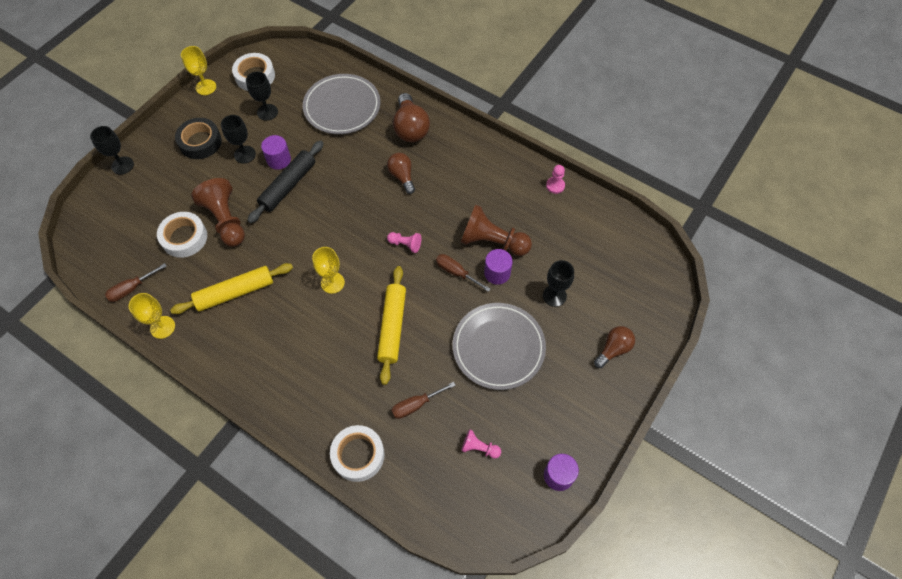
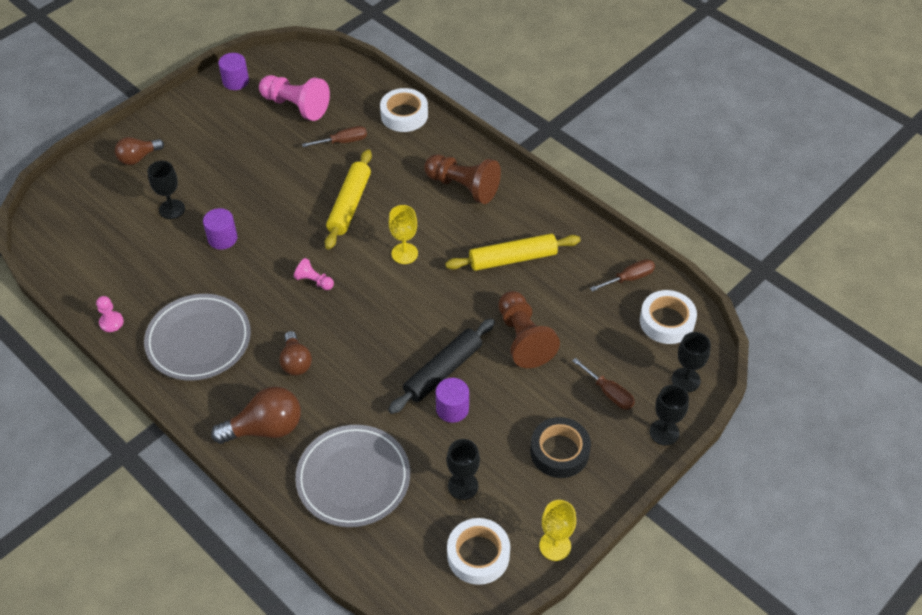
camera: 170 degrees left, 10 degrees down
yellow goblet [129,293,175,339] -> none
white tape [157,212,207,258] -> white tape moved to [640,290,697,344]
black goblet [221,115,256,164] -> black goblet moved to [671,332,711,392]
brown light bulb [393,93,430,142] -> brown light bulb turned 75 degrees clockwise [211,386,301,444]
brown screwdriver [436,254,491,292] -> brown screwdriver moved to [572,358,635,410]
grey plate [453,303,546,390] -> grey plate moved to [144,294,251,381]
brown pawn [461,205,532,256] -> brown pawn moved to [425,154,501,204]
pink pawn [461,429,501,459] -> pink pawn [259,75,330,121], size x2.04

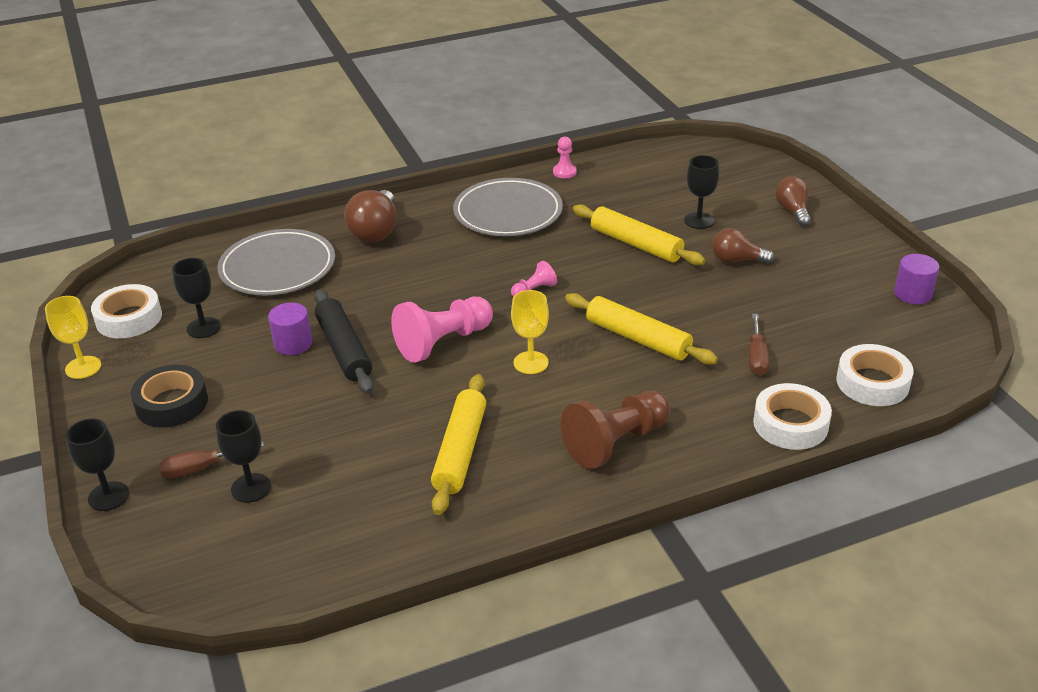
camera: 115 degrees right, 15 degrees down
purple cylinder [203,208,237,250] -> yellow rolling pin [573,204,705,266]
pink pawn [259,75,330,121] -> pink pawn moved to [391,297,493,363]
brown light bulb [279,331,312,376] -> brown light bulb moved to [712,228,774,264]
brown pawn [498,291,560,368] -> none
brown screwdriver [590,259,655,292] -> none
white tape [640,290,697,344] -> white tape moved to [836,344,914,406]
black goblet [671,332,711,392] -> black goblet moved to [216,410,271,503]

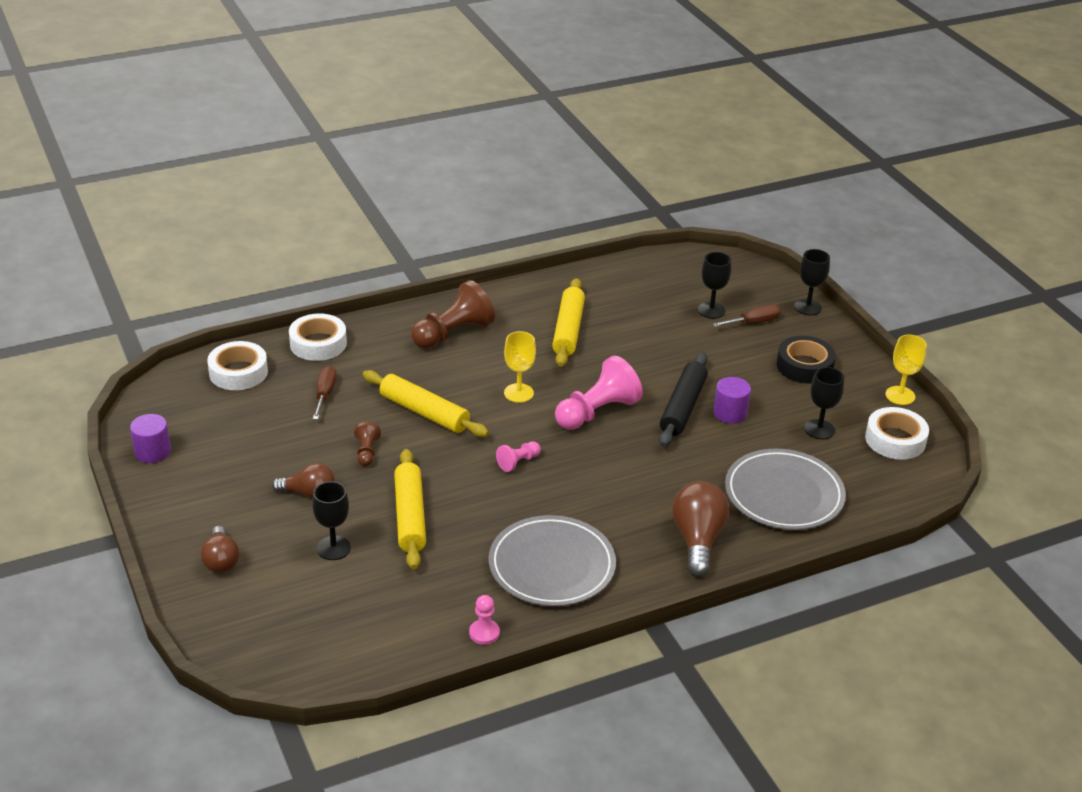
camera: 175 degrees right, 0 degrees up
black rolling pin [314,289,374,394] -> black rolling pin turned 45 degrees clockwise [659,352,708,447]
yellow rolling pin [573,204,705,266] -> yellow rolling pin turned 45 degrees clockwise [394,449,426,569]
none -> brown pawn [354,422,381,467]

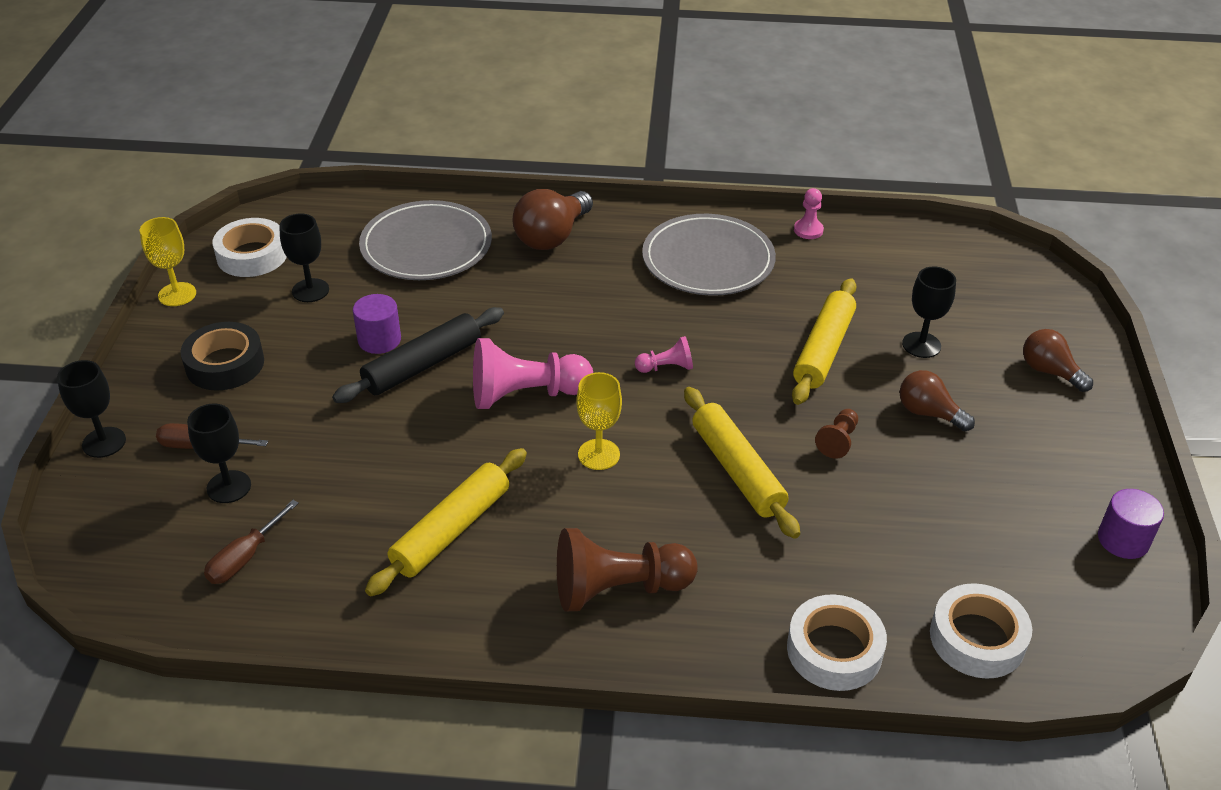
camera: 150 degrees left, 5 degrees up
brown light bulb [200,526,239,573] -> brown light bulb turned 60 degrees counterclockwise [1023,329,1093,392]
brown screwdriver [313,366,337,420] -> brown screwdriver moved to [204,500,299,584]

